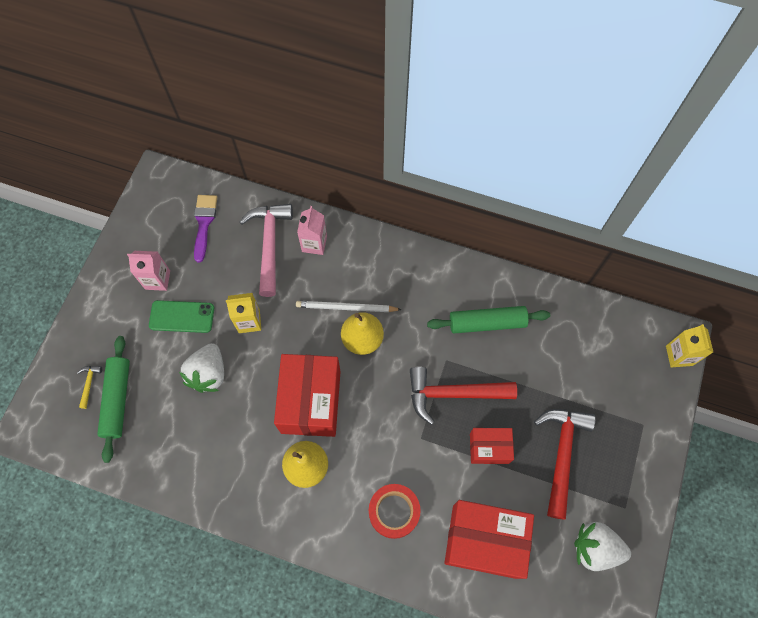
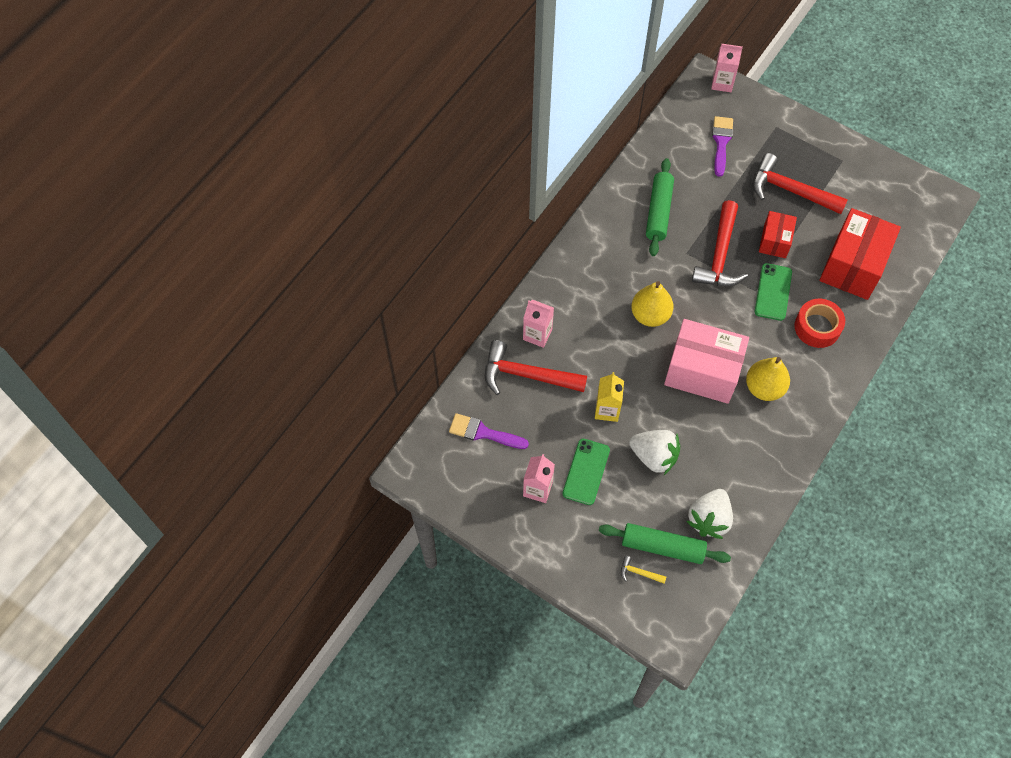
camera: 75 degrees left, 5 degrees down
pink hammer [239,204,293,297] -> red hammer [485,340,587,395]
red box [274,354,341,437] -> pink box [664,319,749,404]
white pencil [296,301,402,312] -> none
white strawberry [574,522,631,571] -> white strawberry moved to [686,489,733,539]
yellow carton [666,324,713,367] -> pink carton [711,44,743,92]
none -> purple brush [712,116,733,177]
none -> green phone [755,263,792,321]

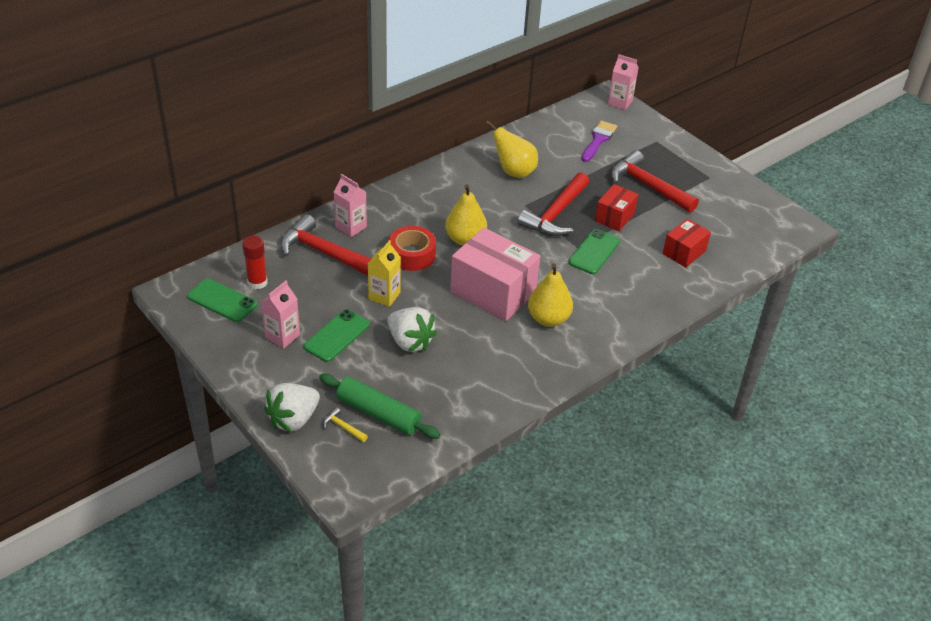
camera: 15 degrees right, 20 degrees down
purple brush [449,413,529,449] -> red glue stick [242,236,268,289]
green rolling pin [646,158,674,256] -> yellow pear [485,120,538,178]
white strawberry [686,489,733,539] -> white strawberry moved to [264,383,320,432]
red tape [794,299,845,348] -> red tape moved to [389,226,436,271]
red box [819,208,901,300] -> red box [663,219,711,267], size x0.55
none -> green phone [187,278,257,322]

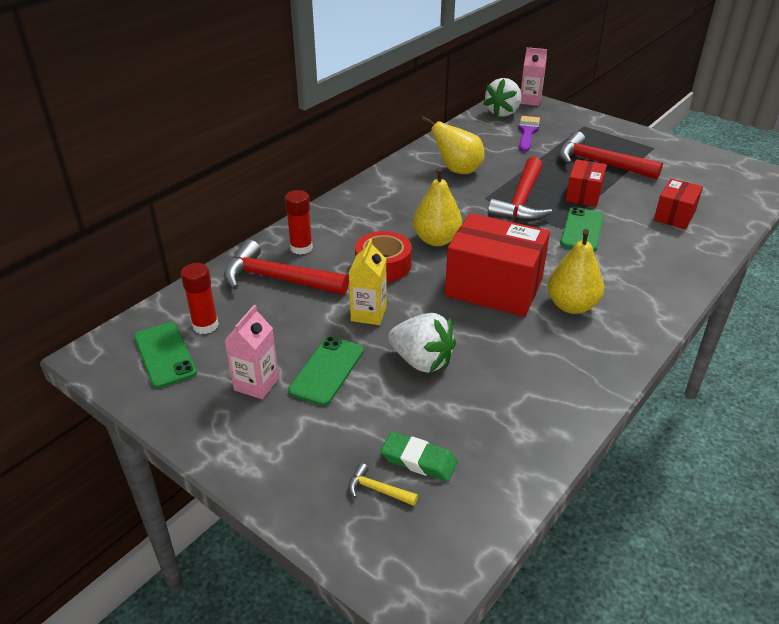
camera: 10 degrees left, 5 degrees down
green phone [187,278,257,322] -> green phone turned 45 degrees clockwise [134,322,197,388]
white strawberry [264,383,320,432] -> white strawberry moved to [483,78,521,117]
green rolling pin [319,373,440,439] -> green eraser [381,432,457,482]
pink carton [334,174,367,237] -> red glue stick [285,190,313,255]
pink box [450,228,540,321] -> red box [445,213,550,317]

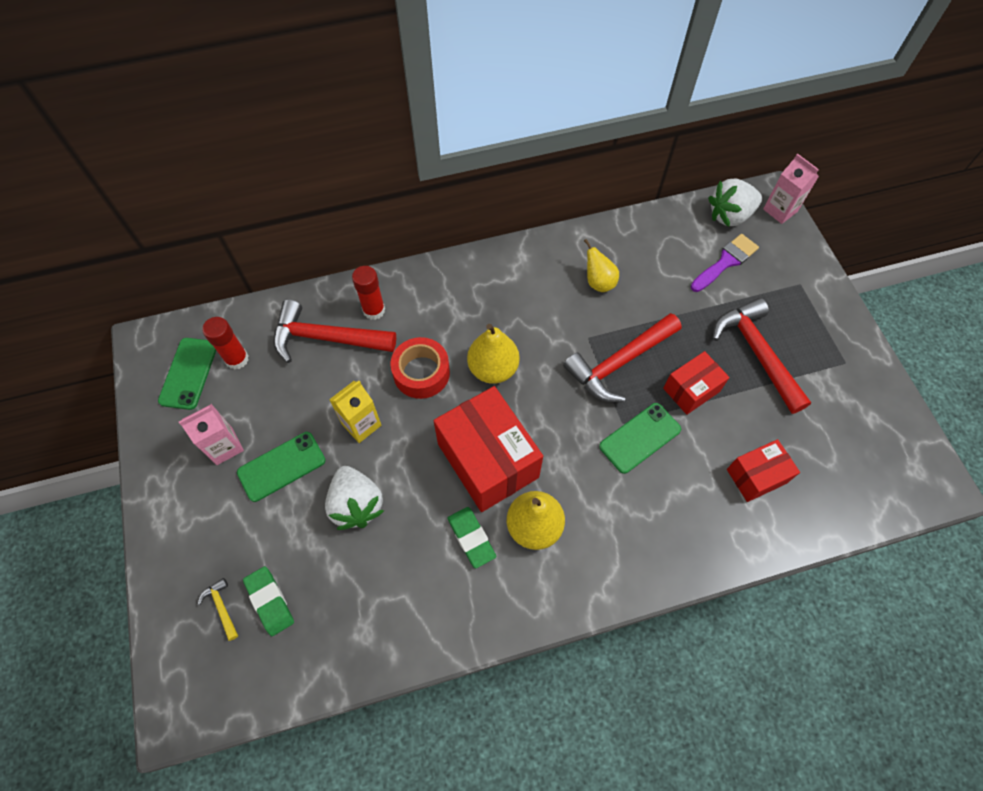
camera: 35 degrees right, 25 degrees up
red hammer [224,240,349,295] -> red hammer turned 45 degrees counterclockwise [274,299,396,363]
yellow pear [421,116,485,174] -> yellow pear [584,239,619,292], size x0.66
none -> green eraser [448,507,496,569]

